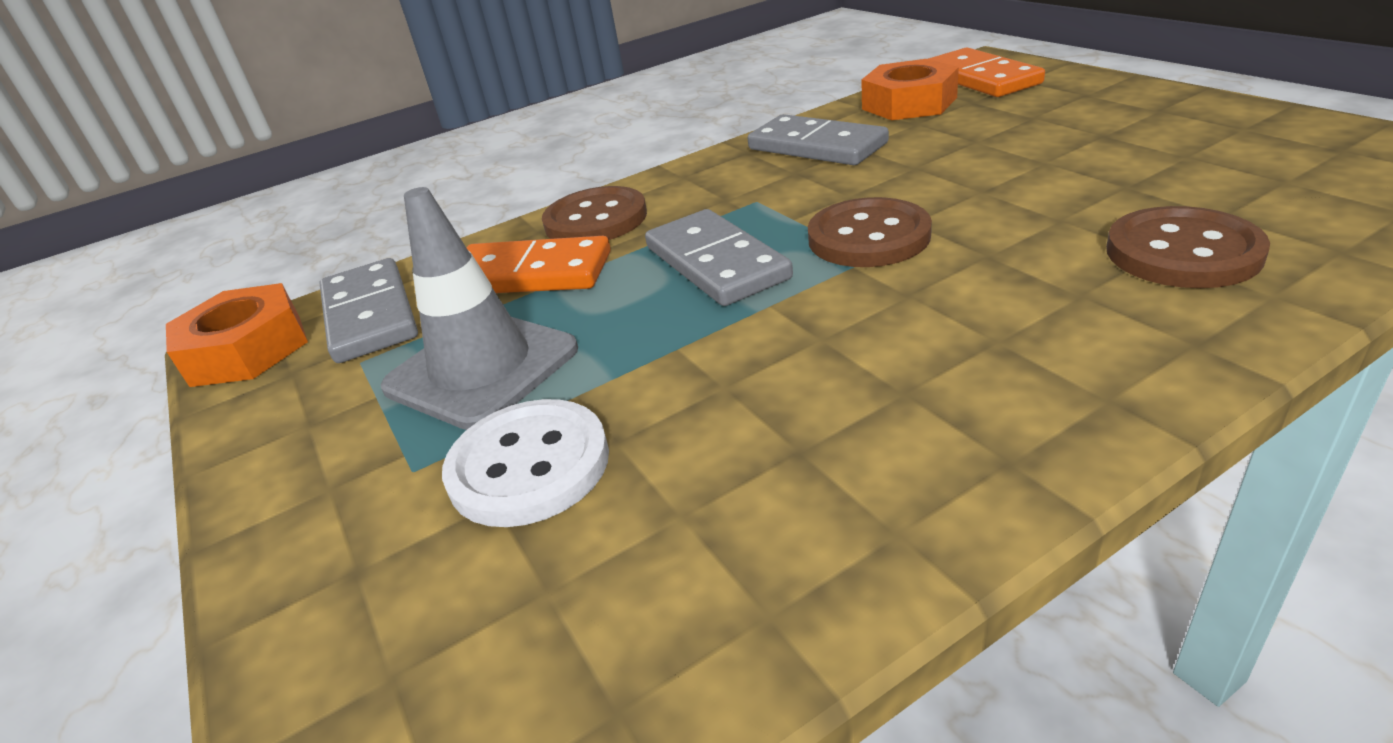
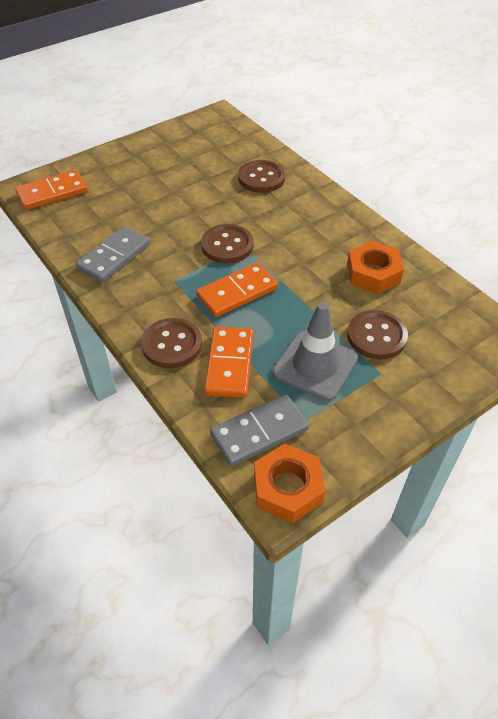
camera: 100 degrees left, 15 degrees up
white button [442,399,609,527] -> brown button [347,310,408,359]
grey domino [645,209,793,306] -> orange domino [196,263,278,317]
orange nut [861,59,959,120] -> orange nut moved to [347,241,404,294]

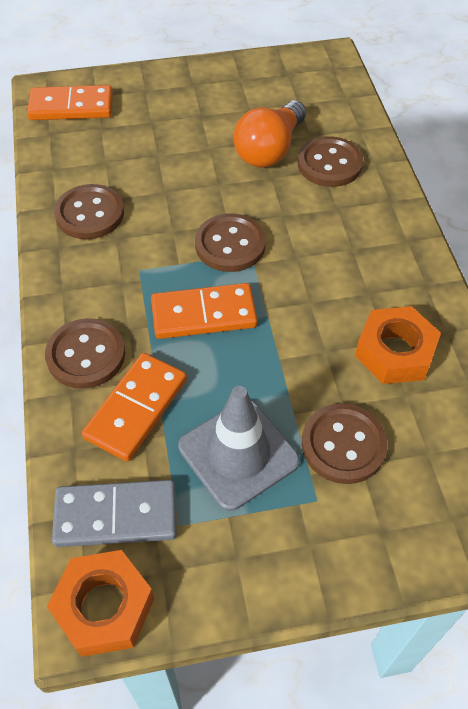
camera: 25 degrees right, 5 degrees up
grey domino [76,226,150,283] -> brown button [54,184,124,239]
none -> orange light bulb [233,100,306,168]

